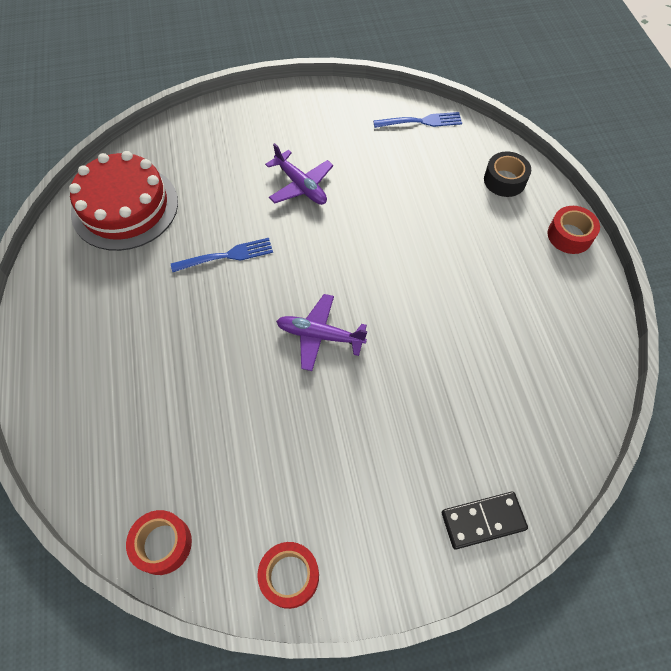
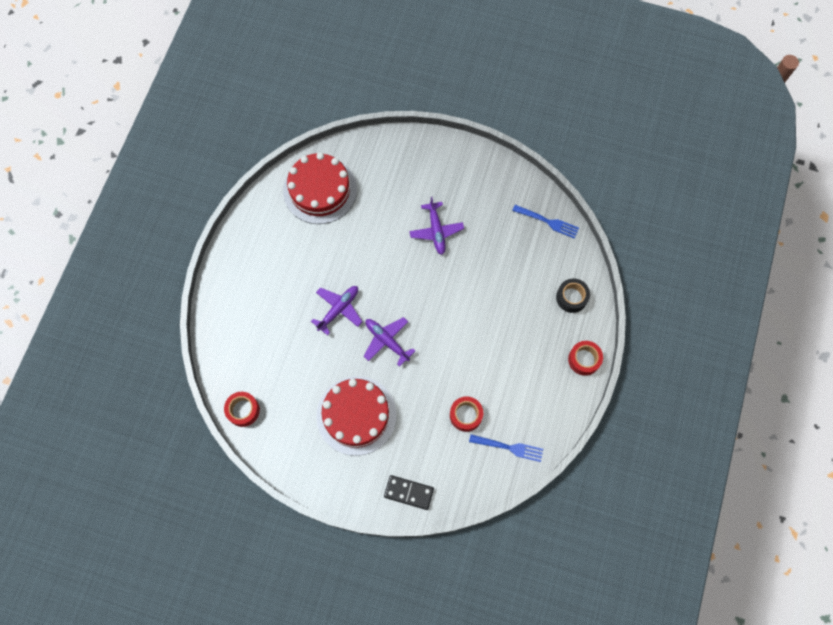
camera: 30 degrees right, 10 degrees up
blue fork [171,238,273,272] -> blue fork moved to [469,434,543,462]
red tape [257,542,319,609] -> red tape moved to [450,396,483,432]
none -> purple plane [311,286,362,335]
none -> red cake [316,376,397,456]

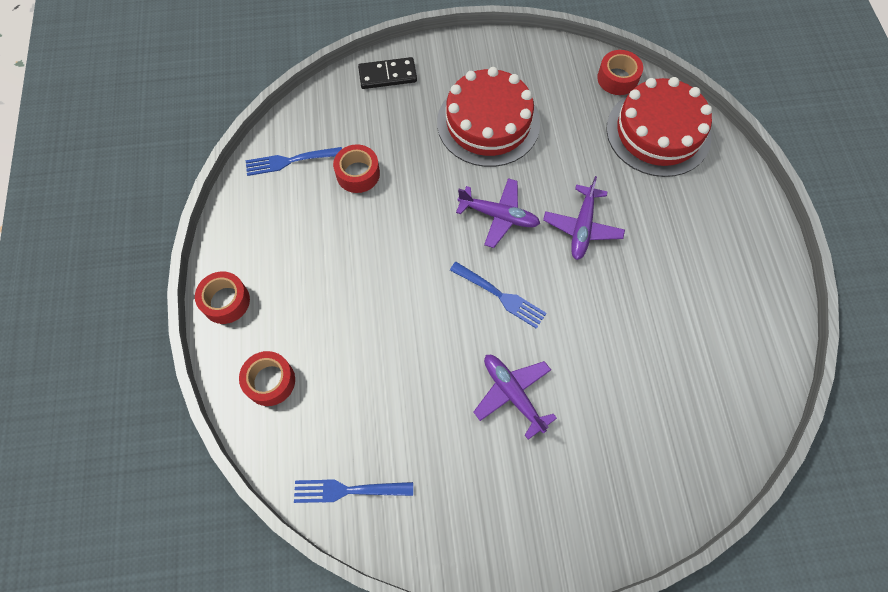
camera: 155 degrees right, 5 degrees down
red cake [283,152,357,224] -> red cake moved to [606,77,712,177]
black tape [556,279,590,313] -> red tape [239,351,295,406]
none -> blue fork [450,262,547,329]

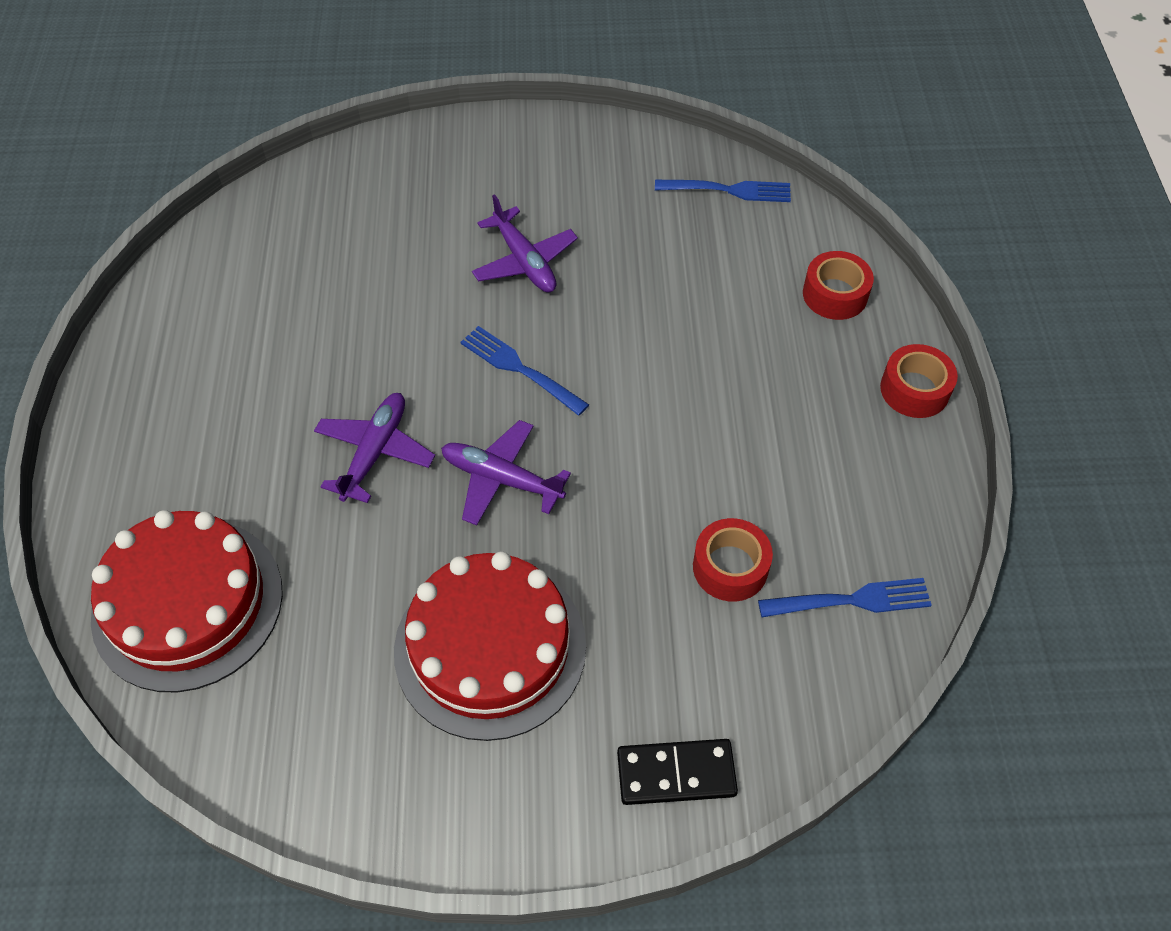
camera: 175 degrees left, 10 degrees down
red tape [597,50,643,95] -> none

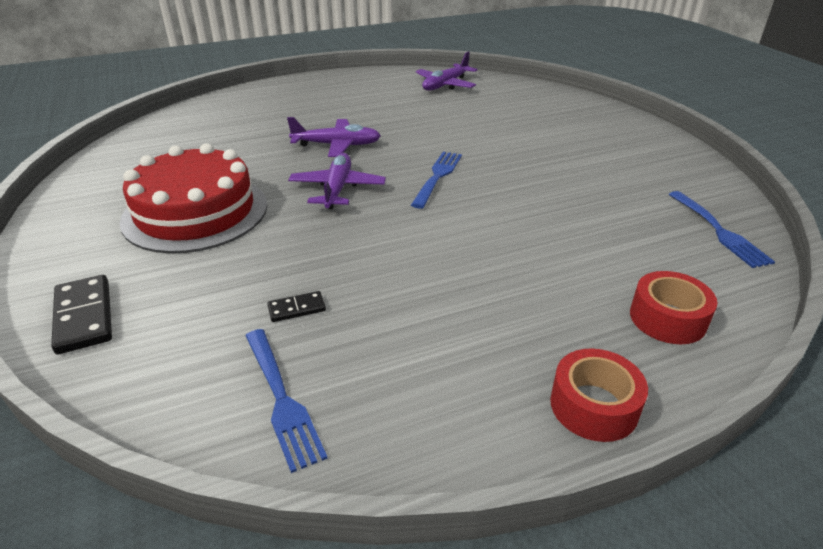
camera: 70 degrees right, 20 degrees down
red cake [91,510,283,692] -> none
purple plane [472,194,578,292] -> purple plane moved to [416,52,478,90]
red tape [693,518,773,602] -> black domino [267,291,326,322]

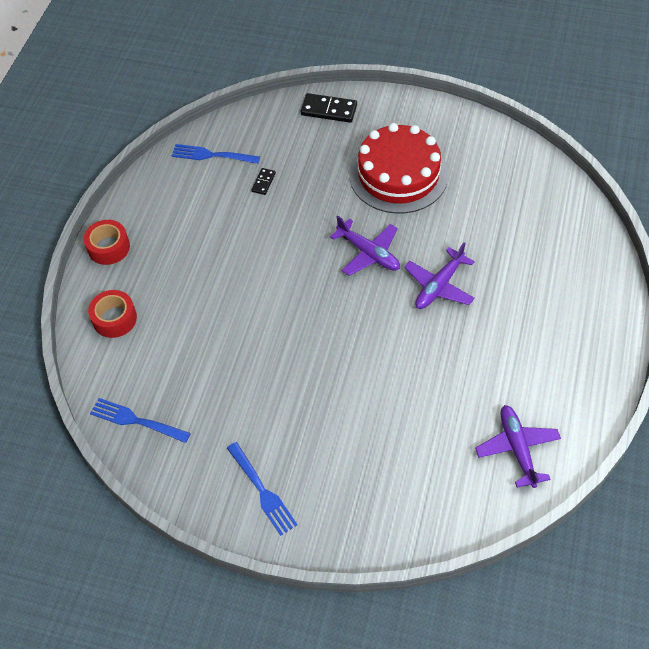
camera: 130 degrees right, 20 degrees up
blue fork [411,152,462,209] -> blue fork moved to [227,442,298,536]

